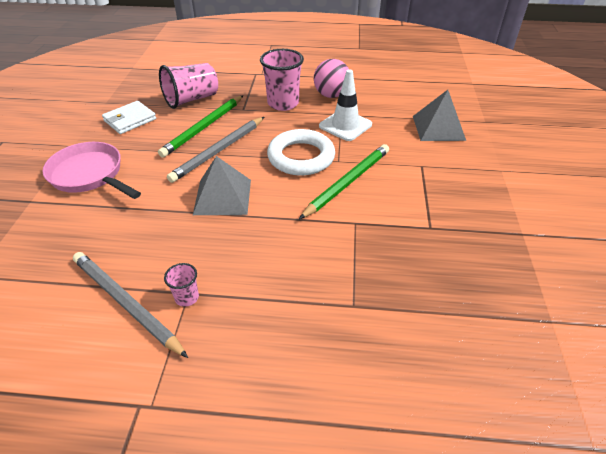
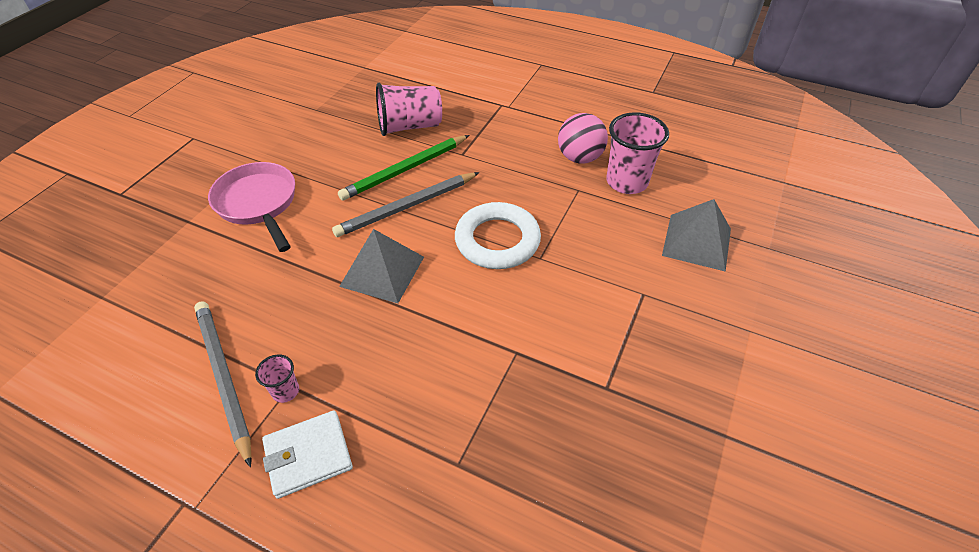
camera: 20 degrees right, 5 degrees up
white wallet [102,101,156,134] -> white wallet moved to [262,410,353,499]
pink cup [260,49,304,111] -> pink cup moved to [606,112,669,194]
green pencil [299,144,389,219] -> none
white traffic cone [319,69,372,141] -> none

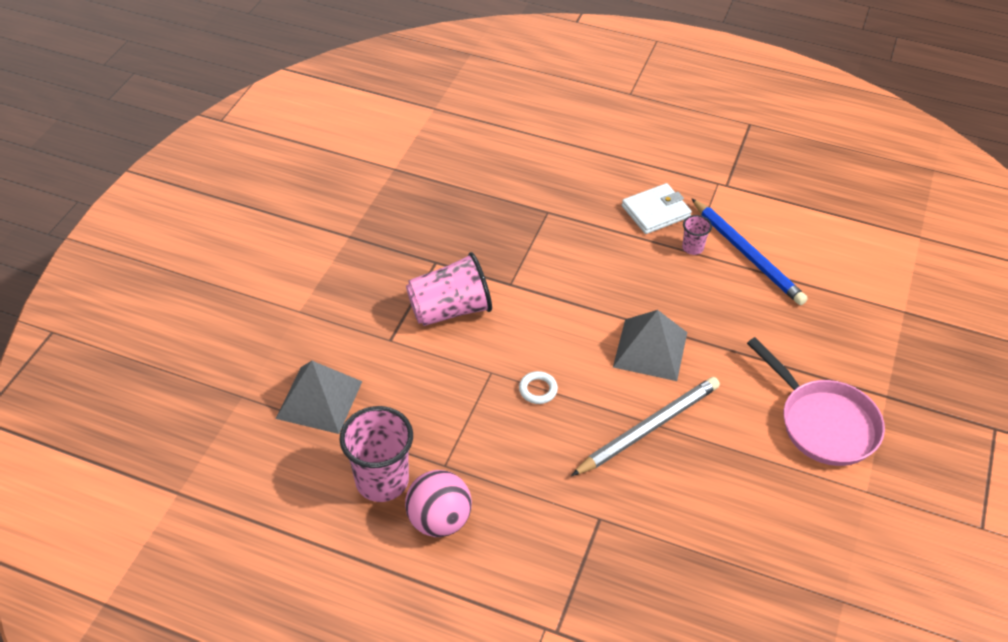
camera: 175 degrees right, 0 degrees up
grey pencil [194,301,252,467] -> blue pencil [691,198,808,305]
green pencil [338,135,469,201] -> none
pink cup [376,82,442,136] -> pink cup moved to [406,252,492,326]
white ring [455,202,541,269] -> white ring [519,371,558,404], size x0.42

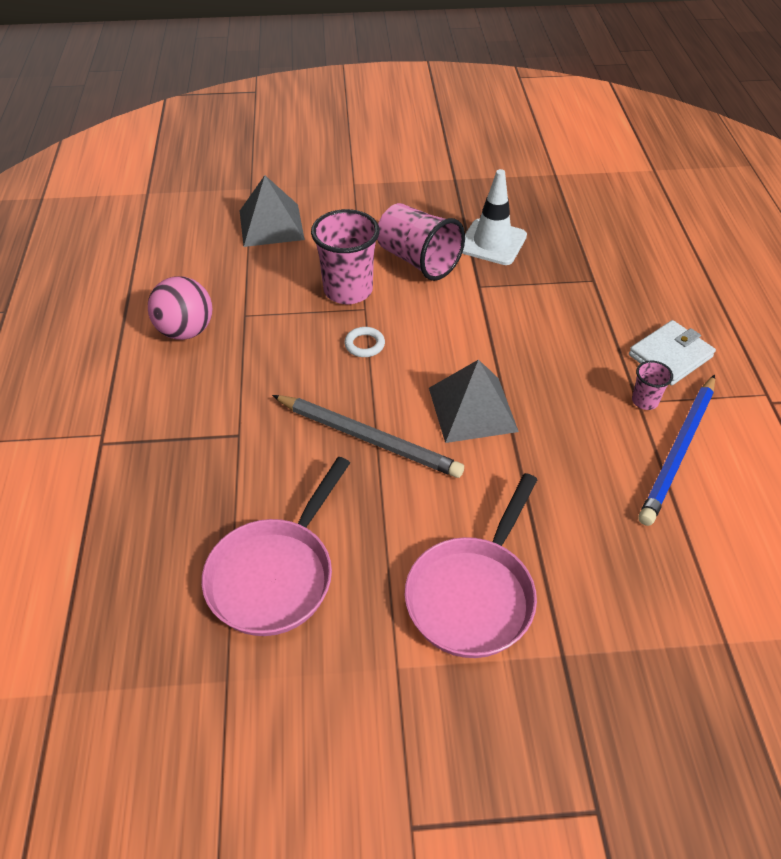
camera: 65 degrees right, 0 degrees up
pink cup [339,406,413,502] -> pink cup moved to [311,209,380,304]
white wallet [622,183,692,234] -> white wallet turned 75 degrees counterclockwise [629,320,716,385]
none -> pink pan [202,457,350,636]
none -> white traffic cone [462,169,527,265]

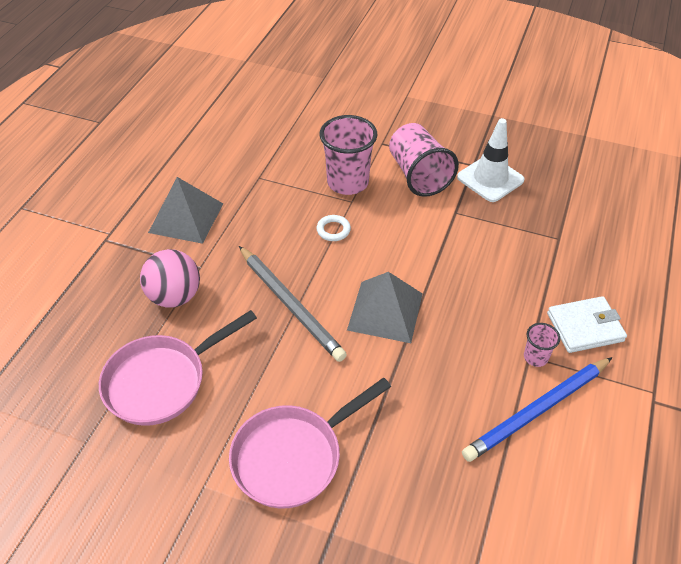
camera: 25 degrees right, 0 degrees up
pink ball [148,276,212,340] -> pink ball moved to [140,249,200,308]
grey pyramid [240,175,305,247] -> grey pyramid moved to [148,177,223,244]

